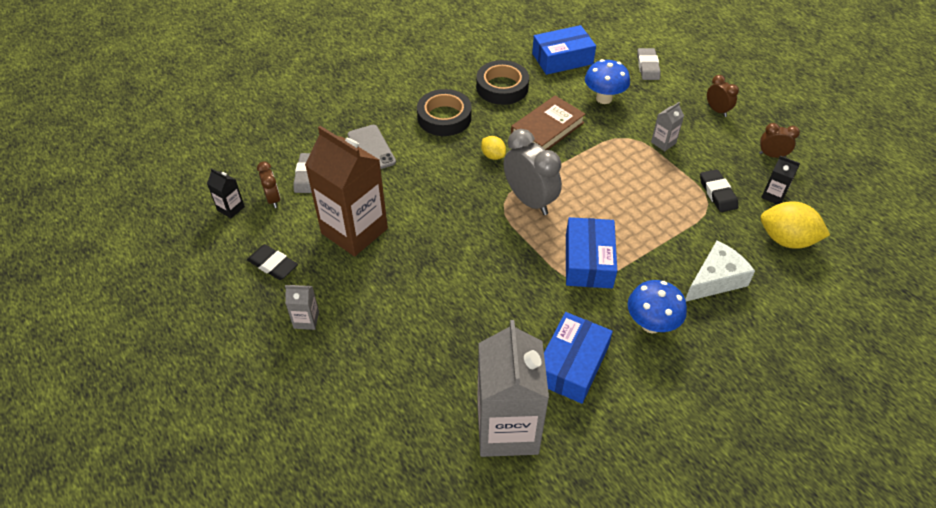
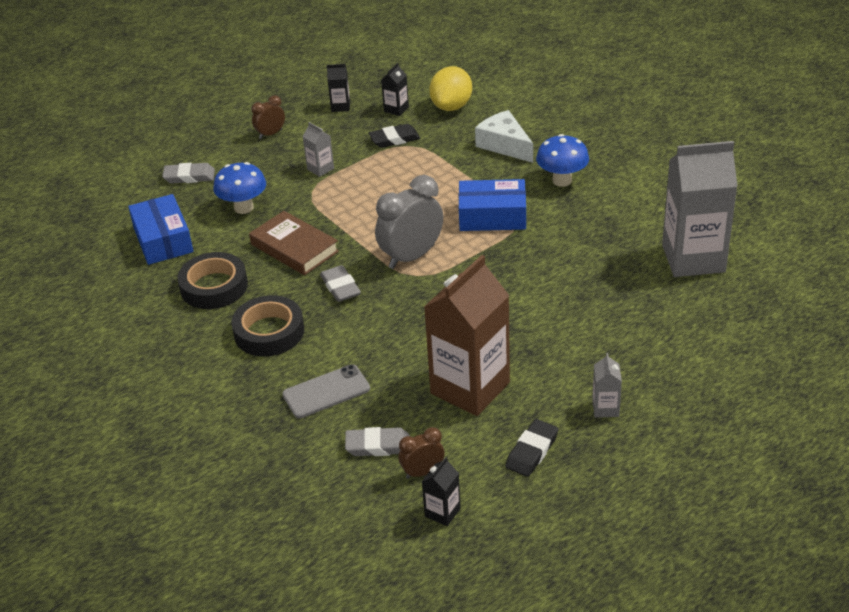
camera: 90 degrees left, 10 degrees down
yellow lemon [481,136,506,160] -> grey eraser [320,265,361,302]
blue box [544,312,613,404] -> none
brown clock [759,123,800,158] -> black carton [327,64,350,112]

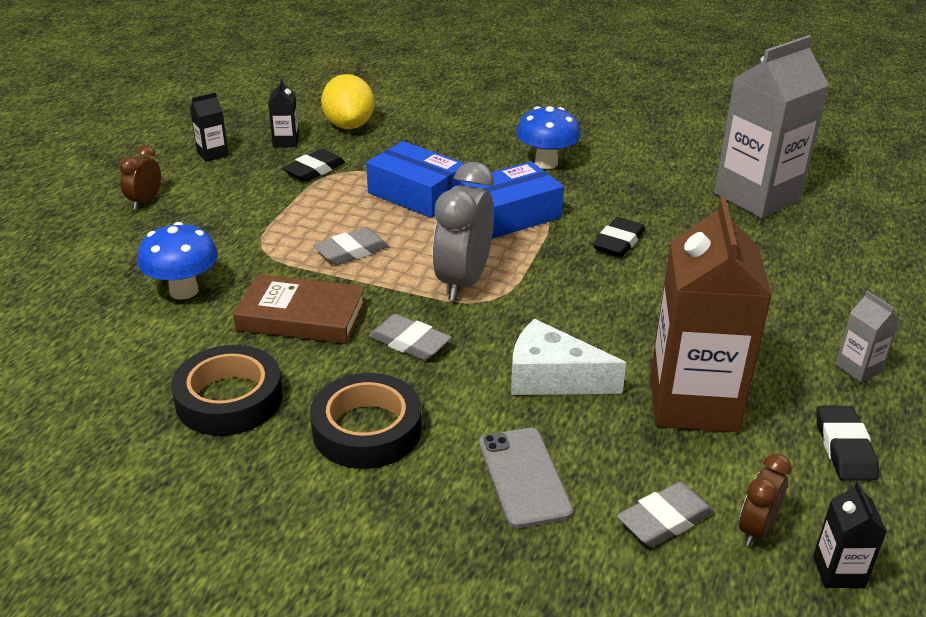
camera: 35 degrees left, 5 degrees down
blue box [128,194,193,265] -> blue box moved to [366,141,466,218]
grey eraser [162,163,215,184] -> grey eraser moved to [313,227,389,265]
grey phone [282,364,370,418] -> grey phone turned 45 degrees counterclockwise [479,428,573,528]
grey carton [303,122,334,177] -> none
white cheese [475,110,533,163] -> white cheese moved to [511,319,627,395]
none -> black eraser [593,217,645,257]

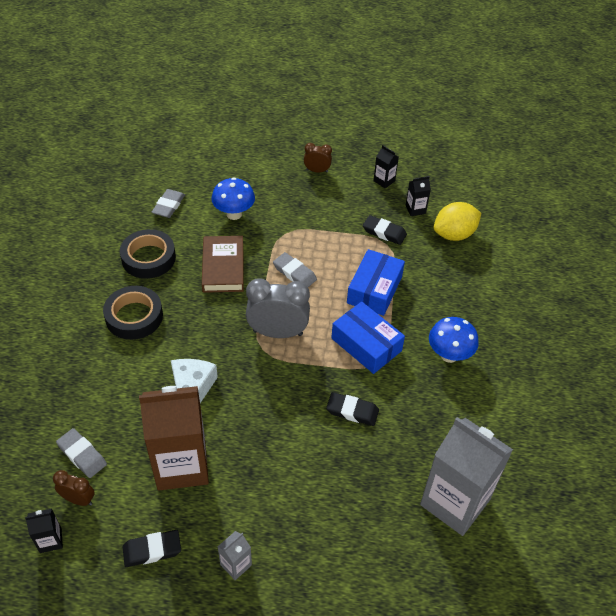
camera: 75 degrees right, 15 degrees up
grey eraser [369,314,452,360] -> grey eraser moved to [152,189,185,218]
grey phone [479,428,573,528] -> none

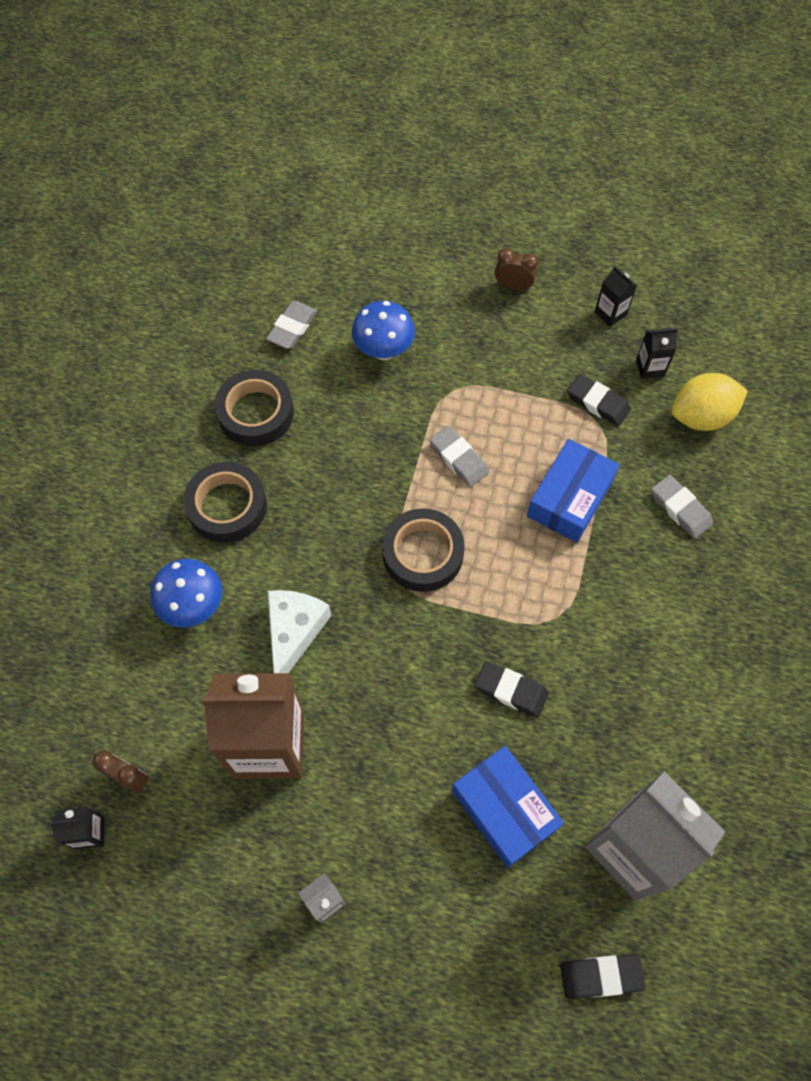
camera: 10 degrees right, 15 degrees up
grey eraser [56,428,107,478] -> grey eraser moved to [651,475,713,539]
black eraser [123,530,181,567] -> black eraser moved to [560,954,646,999]
brown book [202,236,244,293] -> none
grey clock [246,278,310,338] -> black tape [382,508,465,592]
blue box [331,302,405,374] -> blue box moved to [452,746,564,868]
blue mushroom [429,317,479,363] -> blue mushroom moved to [150,559,222,627]

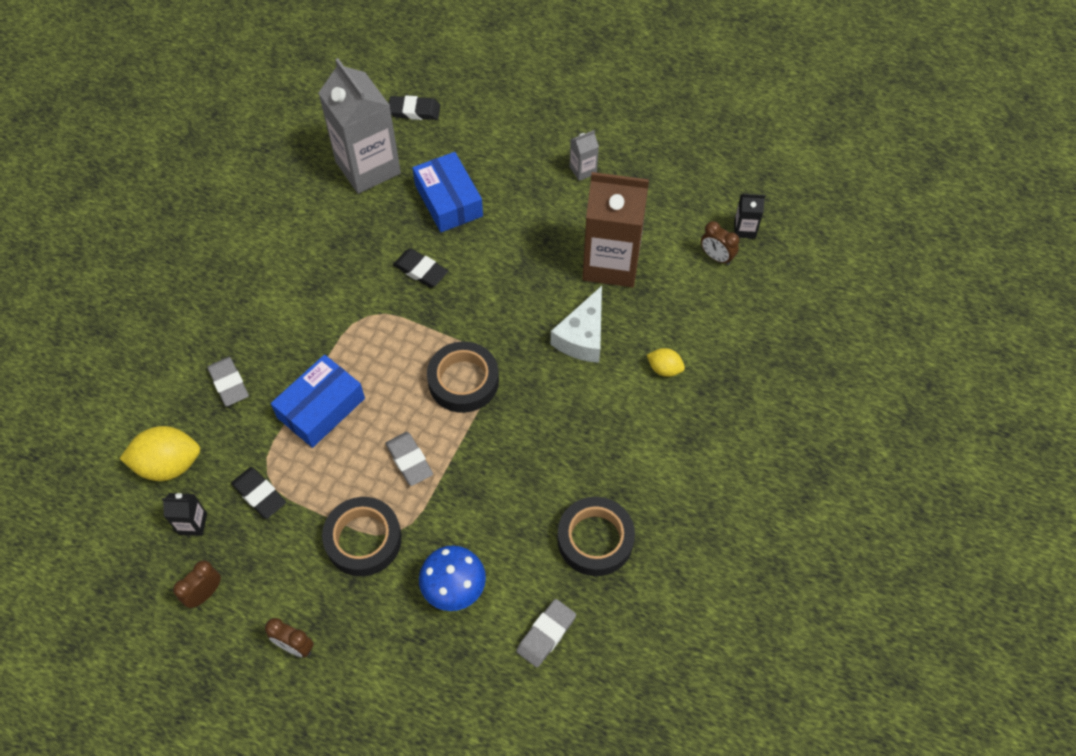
camera: 170 degrees left, 5 degrees down
blue mushroom [150,559,222,627] -> yellow lemon [647,348,685,377]
black tape [183,462,267,543] -> black tape moved to [322,497,402,576]
black carton [595,266,637,327] -> brown clock [173,560,221,608]

